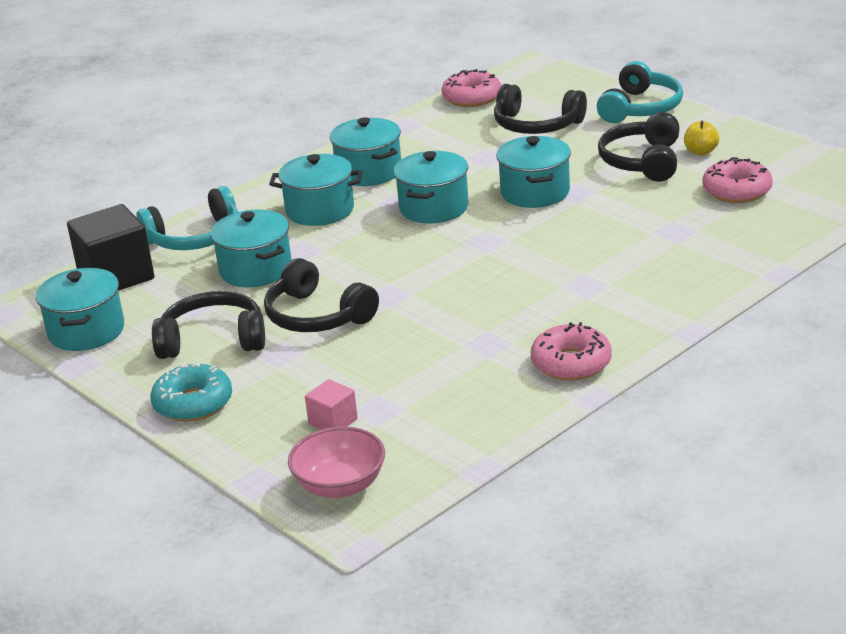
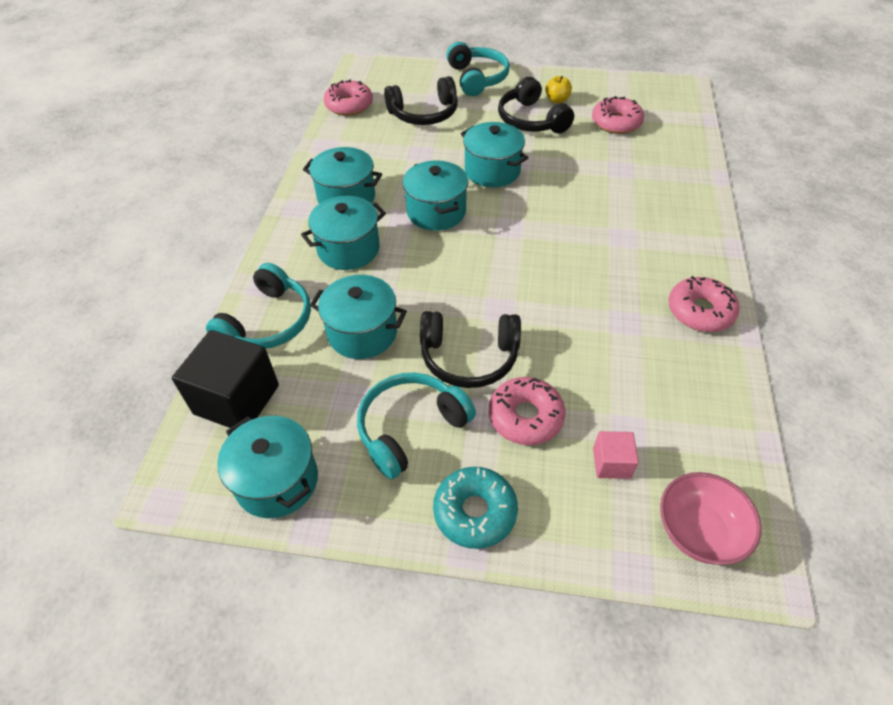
camera: 40 degrees left, 20 degrees up
black headphones [152,291,265,359] -> turquoise headphones [357,372,476,479]
none -> pink donut [489,377,565,445]

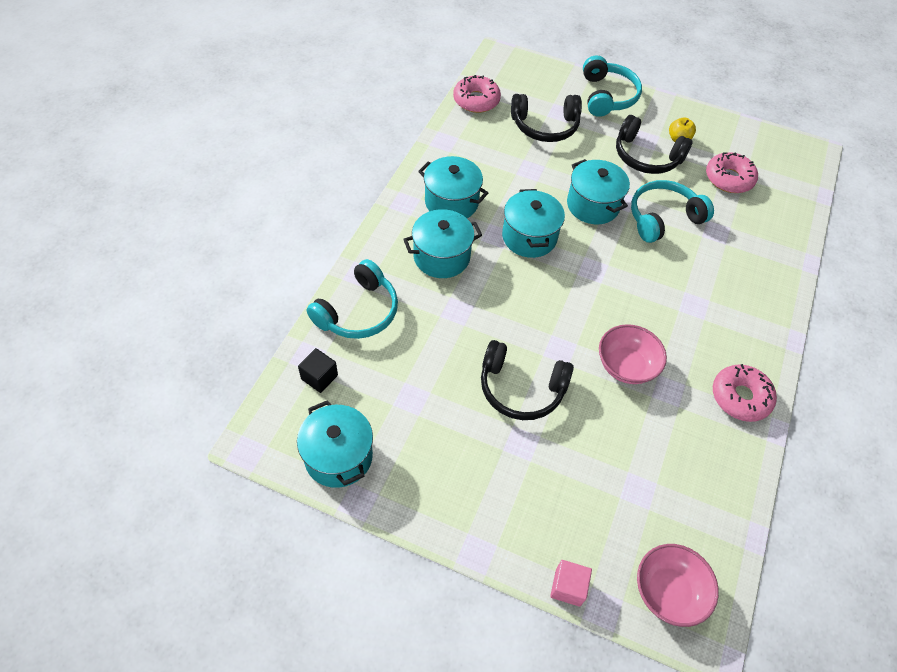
camera: 10 degrees right, 5 degrees up
black cube [172,330,279,428] -> black cube [298,348,338,393], size x0.50
turquoise pot [310,275,407,359] -> none
turquoise headphones [357,372,476,479] -> turquoise headphones moved to [631,180,714,243]
turquoise donut [433,467,518,549] -> none
pink donut [489,377,565,445] -> none
black headphones [498,77,574,133] -> black headphones turned 45 degrees counterclockwise [616,115,693,174]
pink cube [593,431,639,479] -> pink cube moved to [550,560,592,607]
none -> pink bowl [599,324,667,384]

